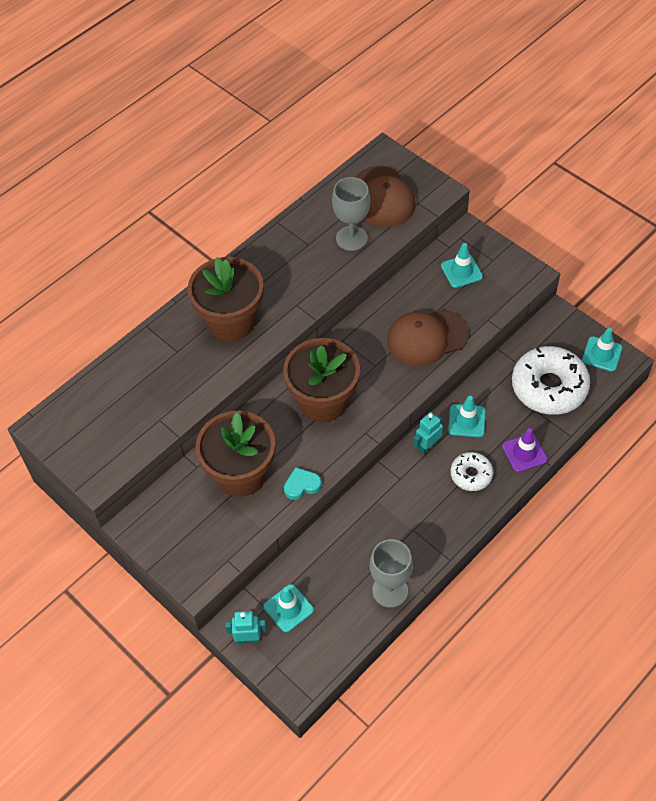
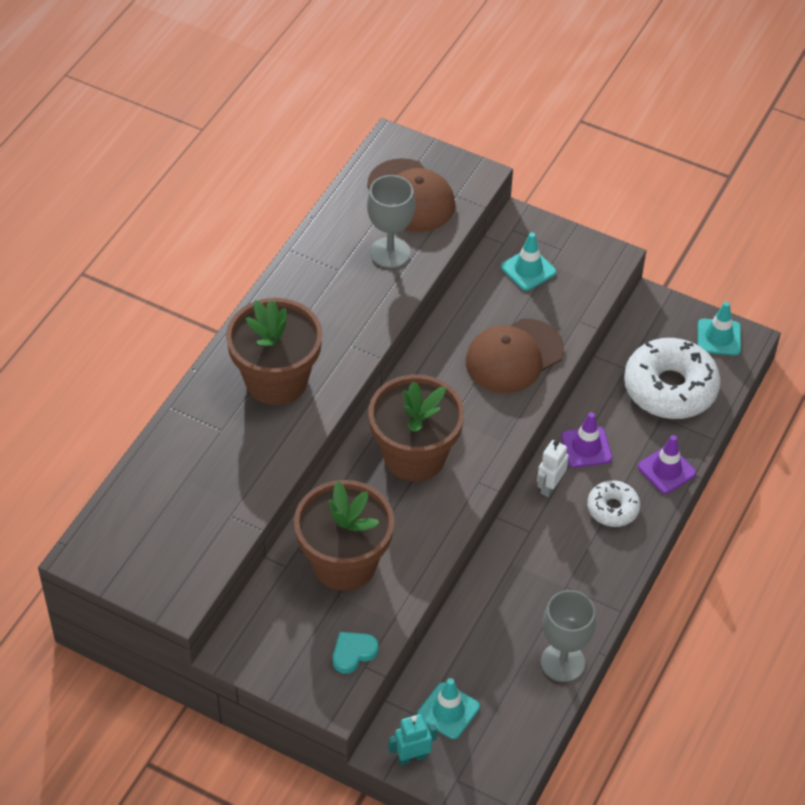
camera: 20 degrees left, 5 degrees down
turquoise heart [284,467,322,500] -> turquoise heart moved to [333,632,378,673]
turquoise robot [414,412,443,454] -> white robot [537,440,569,497]
turquoise traffic cone [448,396,485,437] -> purple traffic cone [561,412,612,468]

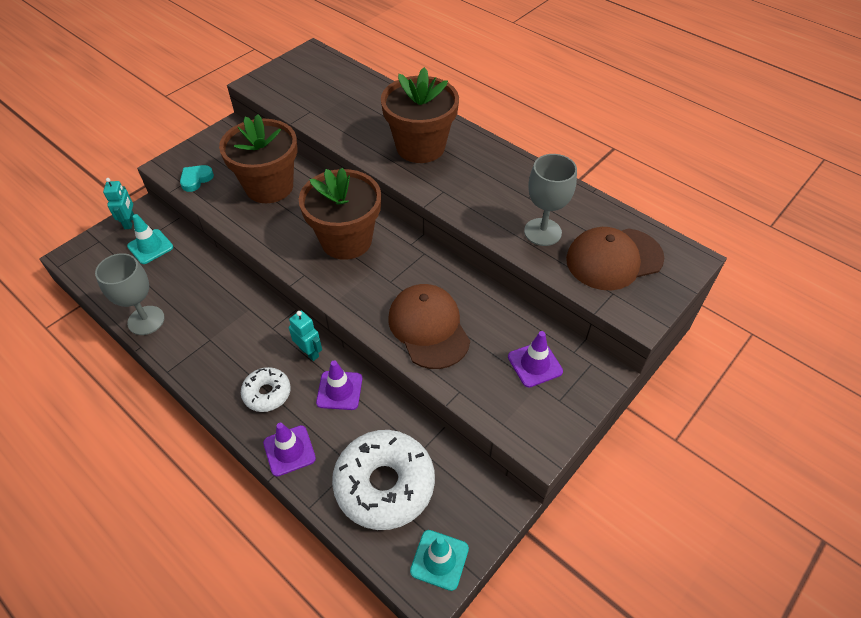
camera: 105 degrees right, 0 degrees up
turquoise heart [333,632,378,673] -> turquoise heart turned 120 degrees counterclockwise [180,165,214,192]
turquoise traffic cone [501,232,556,291] -> purple traffic cone [508,331,563,388]
white robot [537,440,569,497] -> turquoise robot [289,311,322,361]

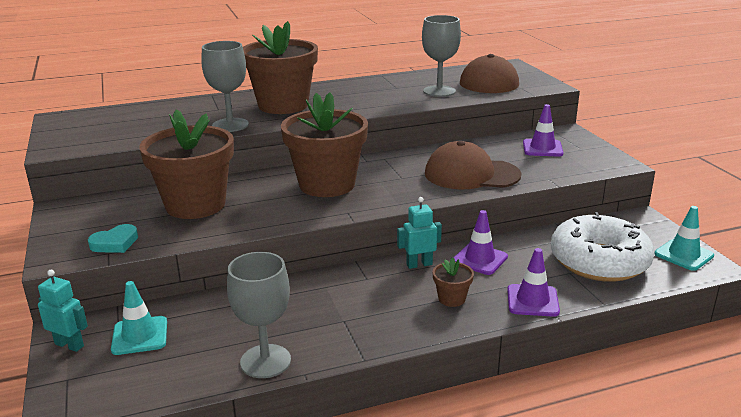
camera: 60 degrees left, 25 degrees down
turquoise heart [180,165,214,192] -> turquoise heart turned 105 degrees counterclockwise [88,224,138,253]
white donut [241,367,291,412] -> brown flower pot [433,257,474,307]
none -> grey goblet [201,41,249,132]

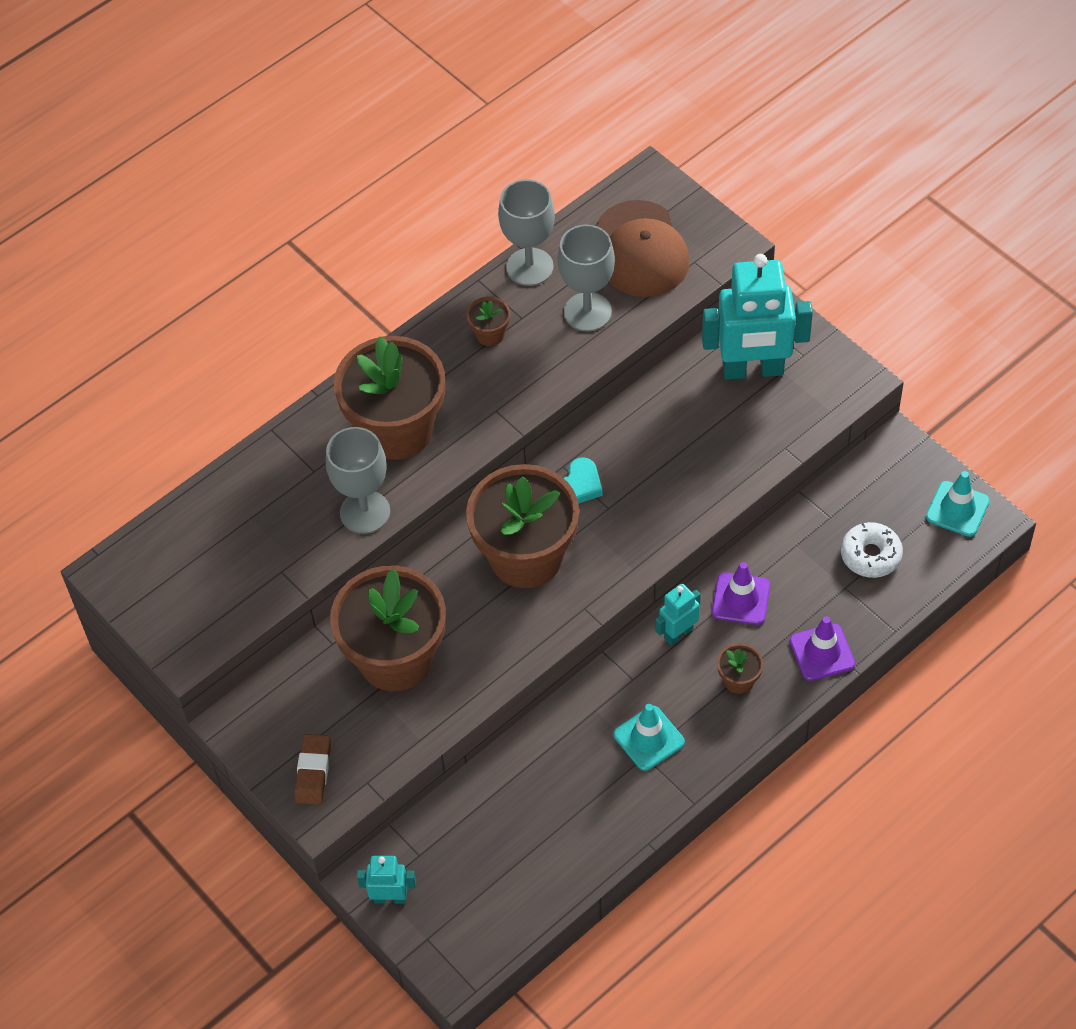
camera: 20 degrees left, 30 degrees up
turquoise heart [88,224,138,253] -> turquoise heart moved to [564,457,603,504]
turquoise traffic cone [111,281,167,355] -> turquoise traffic cone moved to [614,704,685,771]
grey goblet [227,252,291,378] -> grey goblet moved to [498,179,555,286]
brown cap [425,141,521,189] -> none
purple traffic cone [523,104,564,156] -> turquoise robot [702,254,813,380]
white donut [551,212,654,282] -> white donut [841,522,903,578], size x0.53
none -> brown eraser [295,734,331,805]
none -> brown flower pot [466,297,510,346]

